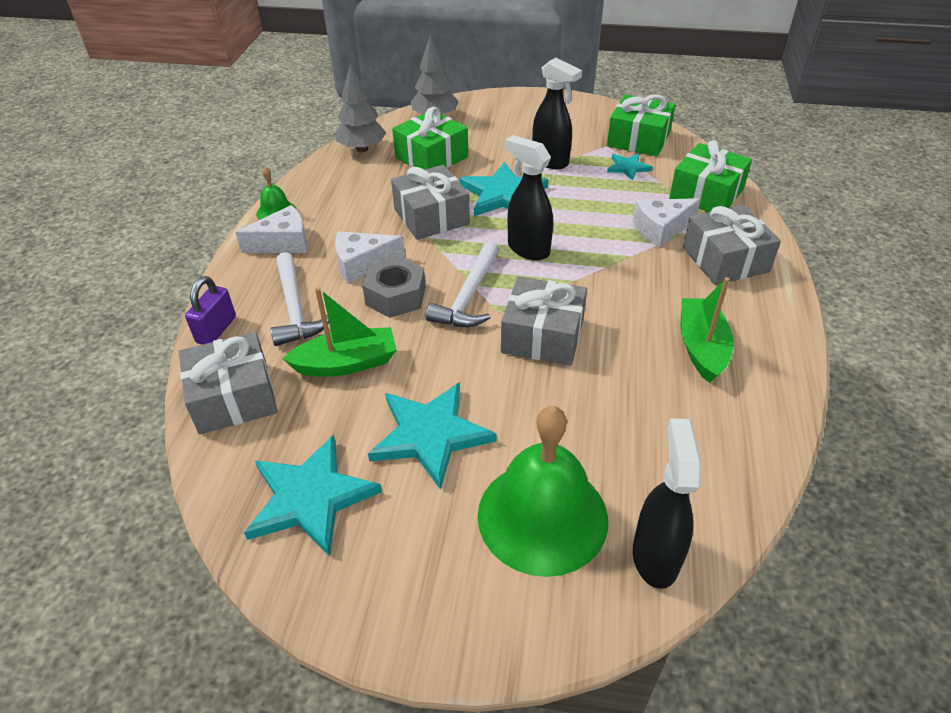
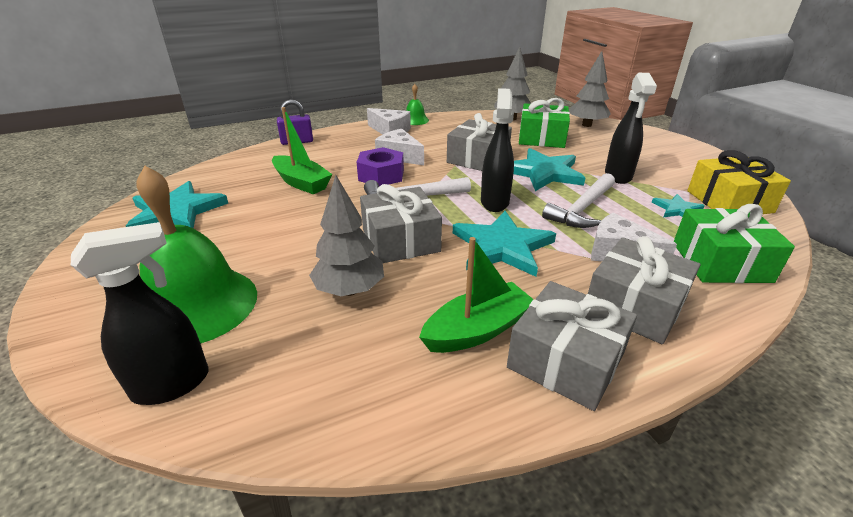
camera: 55 degrees right, 10 degrees down
grey gift [179,332,278,434] -> grey gift moved to [507,281,637,411]
white hammer [270,252,329,346] -> white hammer moved to [542,173,615,228]
grey nut [362,256,426,318] -> purple nut [357,147,404,186]
turquoise star [368,382,497,490] -> turquoise star moved to [453,211,556,277]
green gift [607,94,675,156] -> yellow gift [687,150,791,214]
none -> grey tree [309,175,384,296]

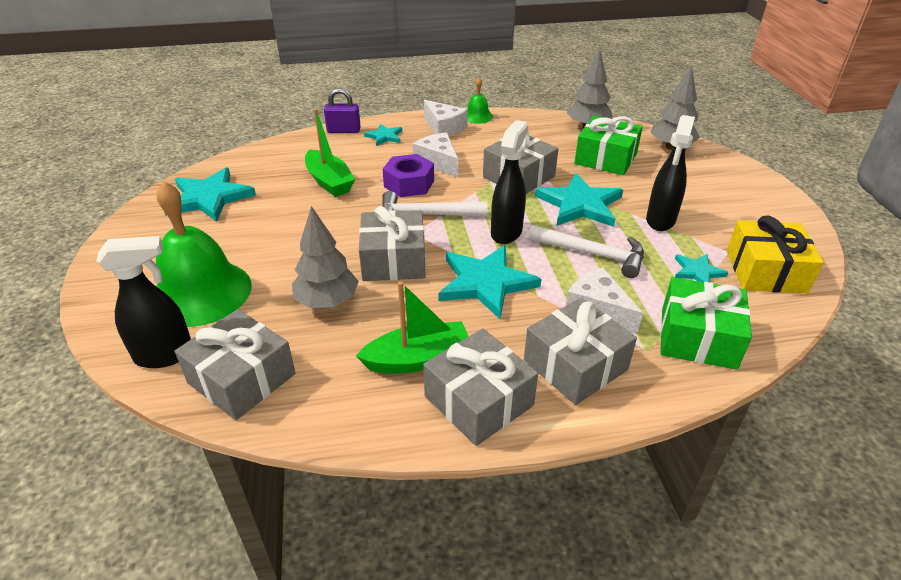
camera: 15 degrees right, 5 degrees up
white hammer [542,173,615,228] -> white hammer turned 120 degrees counterclockwise [528,225,644,278]
none -> grey gift [175,309,295,420]
none -> turquoise star [364,124,402,146]

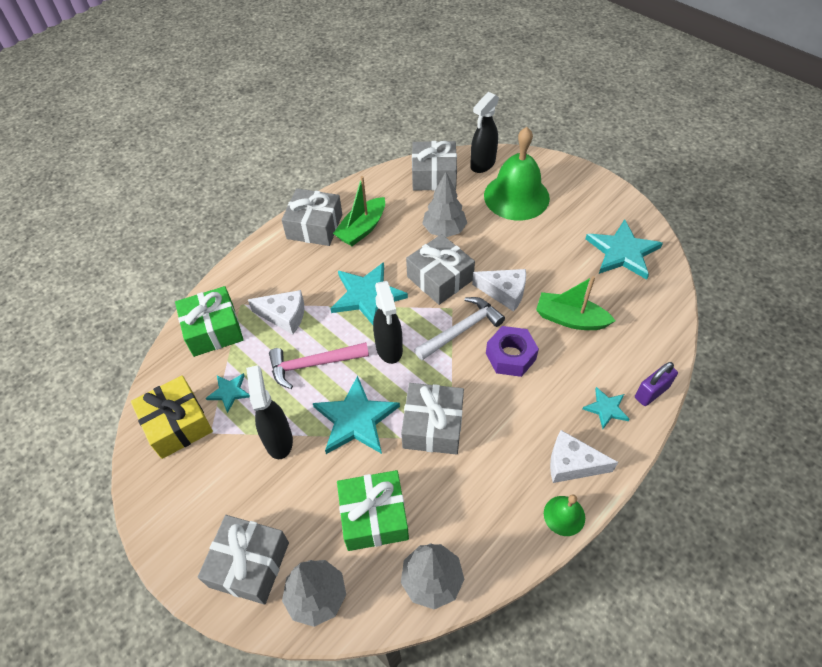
camera: 145 degrees right, 15 degrees up
white cheese [413,132,458,177] -> white cheese moved to [472,269,526,312]
grey gift [524,297,637,405] -> grey gift moved to [198,515,289,605]
white hammer [528,225,644,278] -> pink hammer [269,342,369,389]

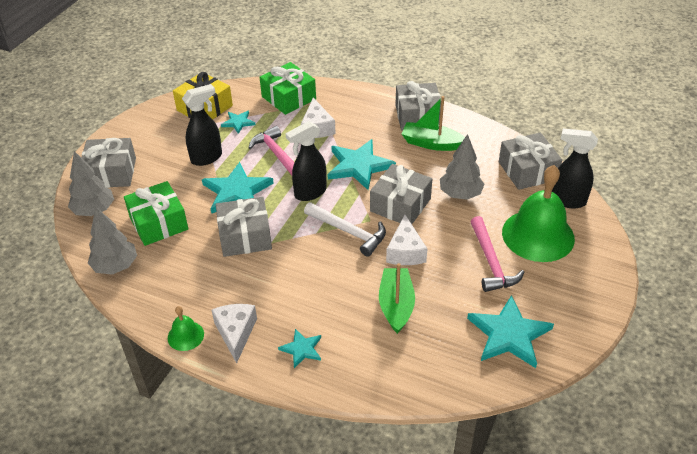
camera: 70 degrees right, 10 degrees down
purple nut [486,326,539,377] -> none
purple padlock [635,362,678,406] -> none
none -> pink hammer [470,216,524,292]

